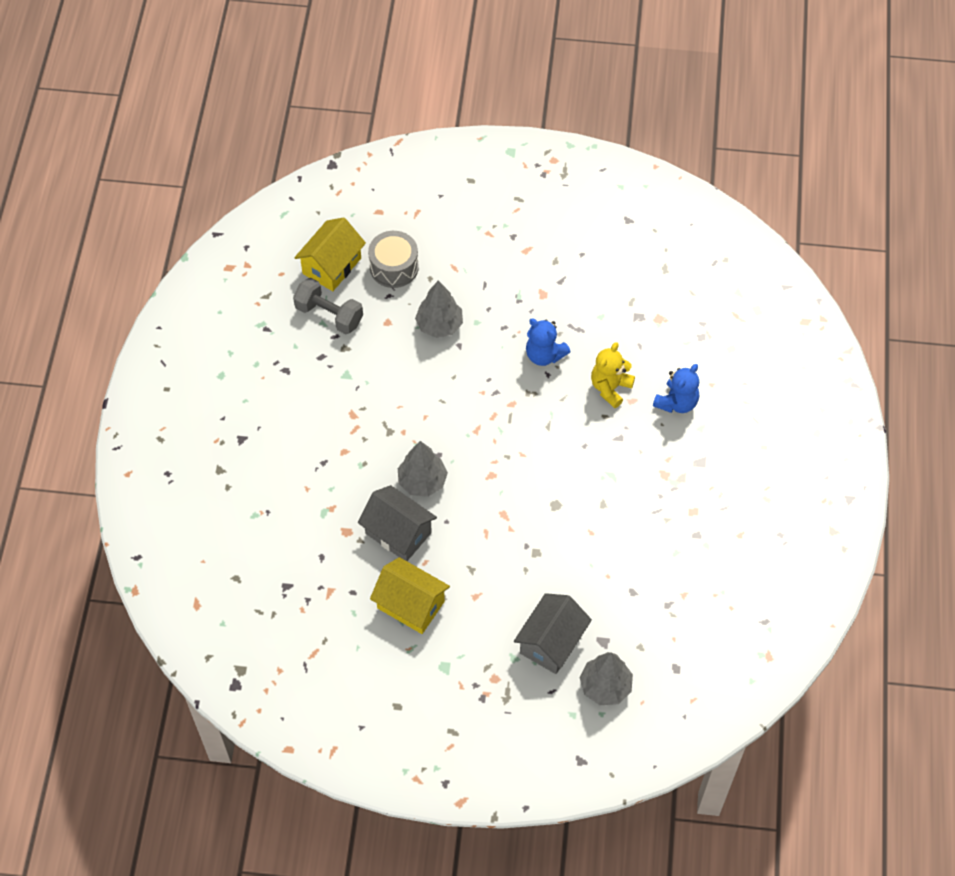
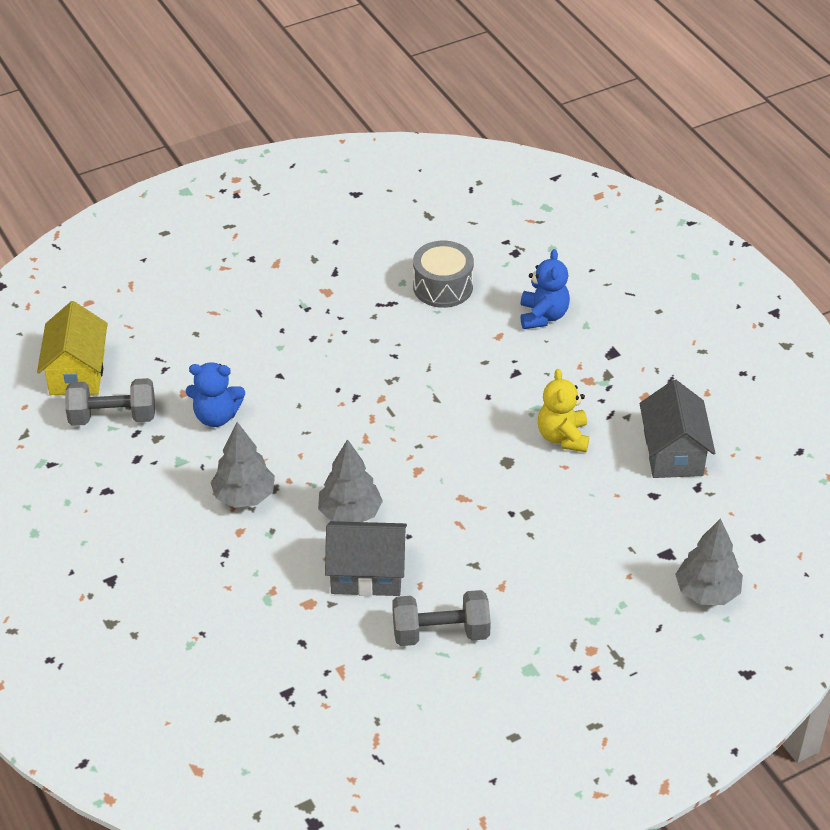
camera: 35 degrees left, 15 degrees down
grey drum [368,231,419,288] -> grey drum moved to [413,241,474,308]
yellow house [370,557,450,634] -> grey dumbbell [392,590,491,646]
grey tree [415,280,463,338] -> grey tree moved to [211,422,275,508]
grey house [514,593,592,674] -> grey house moved to [640,380,715,478]
blue teddy bear [526,318,570,366] -> blue teddy bear moved to [186,362,245,427]
yellow teddy bear [591,342,635,408] -> yellow teddy bear moved to [538,369,589,452]

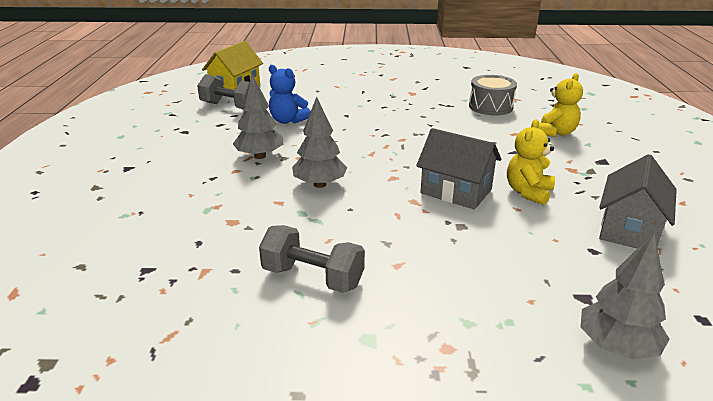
camera: 30 degrees right, 15 degrees down
grey house [325,521,407,596] -> grey house moved to [416,128,501,209]
blue teddy bear [521,249,570,329] -> yellow teddy bear [538,73,583,137]

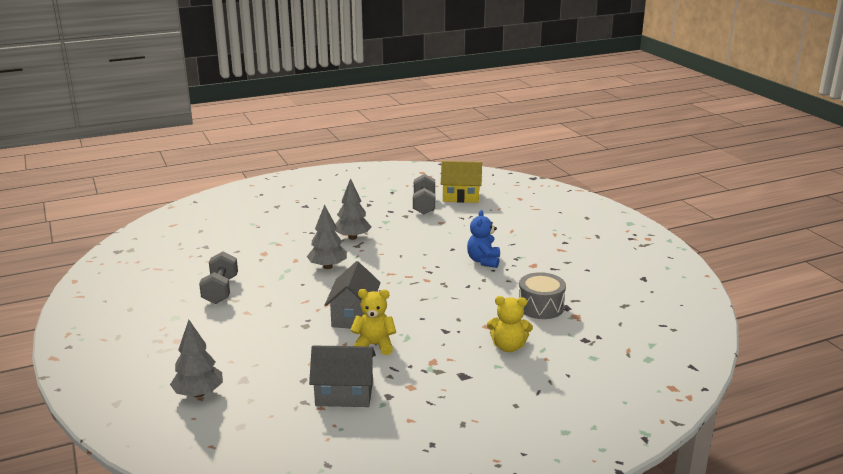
camera: 65 degrees right, 5 degrees down
blue teddy bear [269,65,311,124] -> blue teddy bear moved to [467,210,500,268]

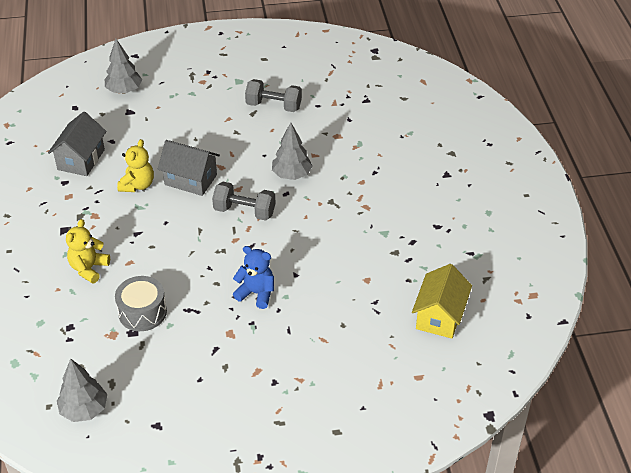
camera: 105 degrees right, 20 degrees up
grey tree [335,178,372,240] -> grey tree moved to [57,359,107,422]
grey dumbbell [413,174,435,214] -> grey dumbbell moved to [212,182,276,221]

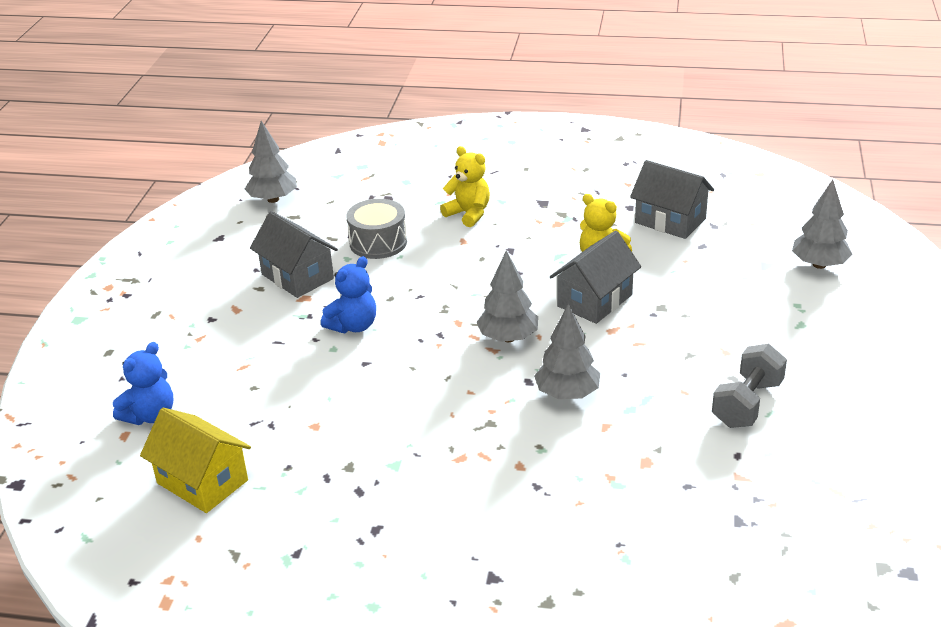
camera: 110 degrees right, 10 degrees down
grey dumbbell [212,182,276,221] -> grey tree [476,250,538,342]
none -> blue teddy bear [113,342,173,425]
none -> grey house [250,211,338,298]

